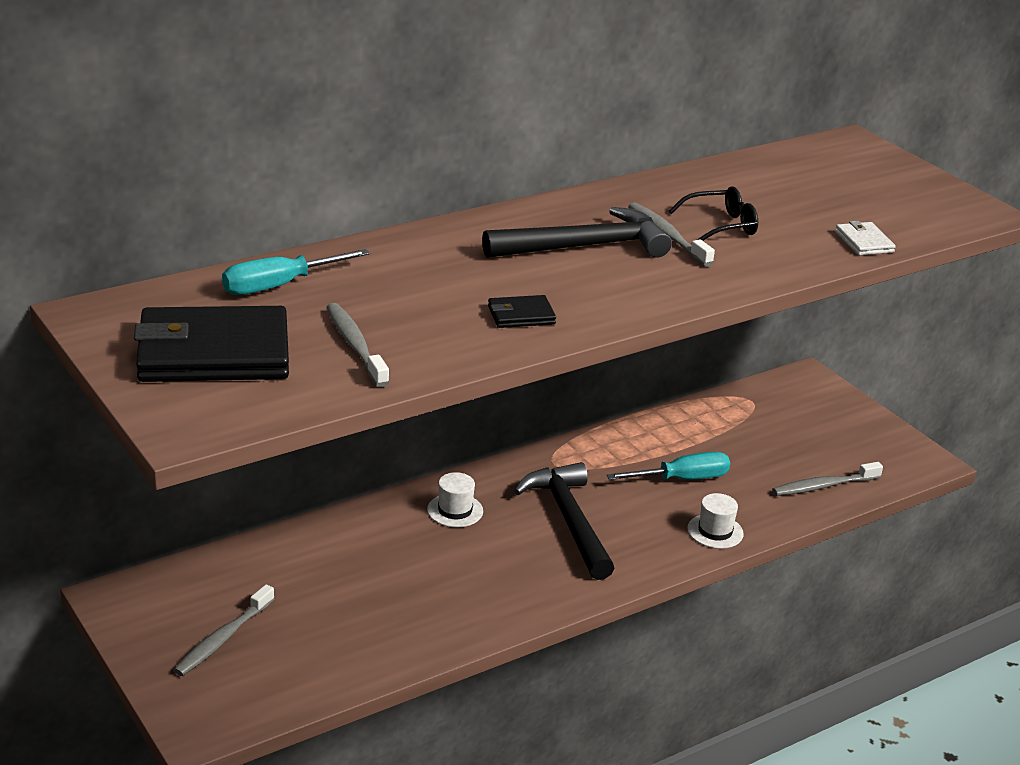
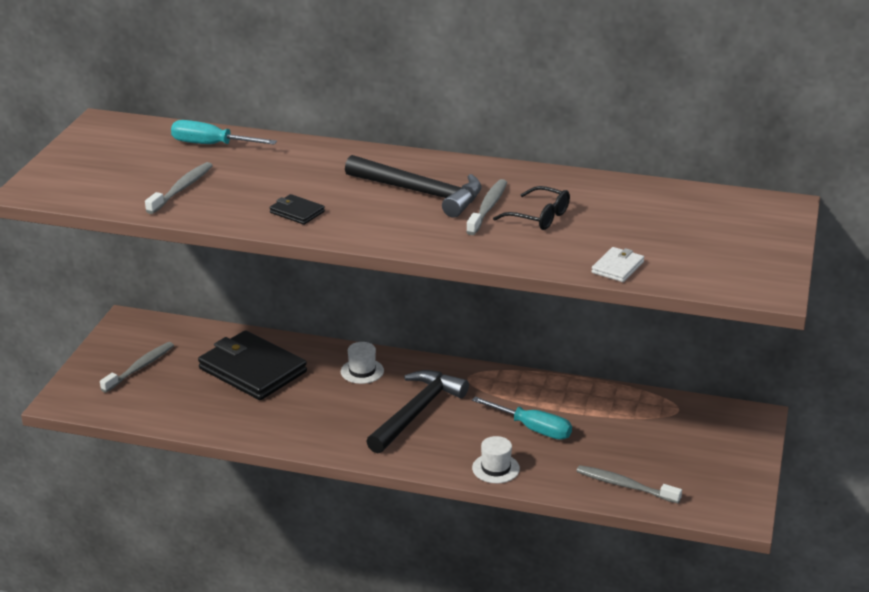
camera: 50 degrees right, 0 degrees up
black wallet [134,306,289,382] -> black wallet moved to [198,330,307,400]
grey toothbrush [174,584,275,676] -> grey toothbrush turned 135 degrees clockwise [100,342,174,393]

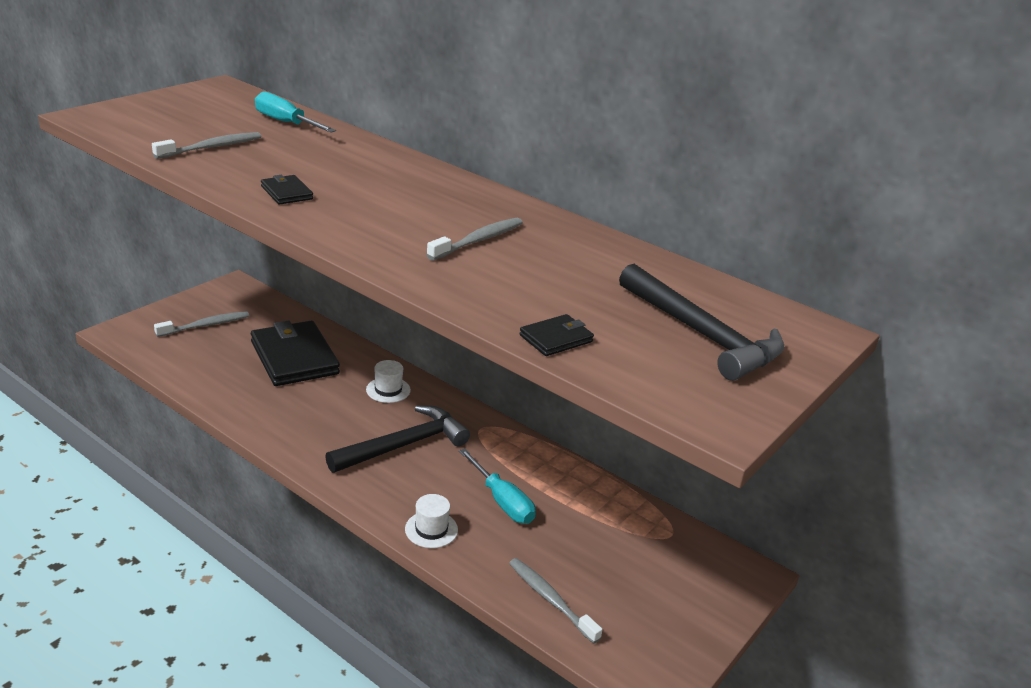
camera: 20 degrees right, 0 degrees up
black hammer [345,155,482,218] -> black hammer moved to [619,264,784,381]
black glasses [493,186,570,230] -> none
white wallet [591,247,644,282] -> black wallet [519,314,594,356]

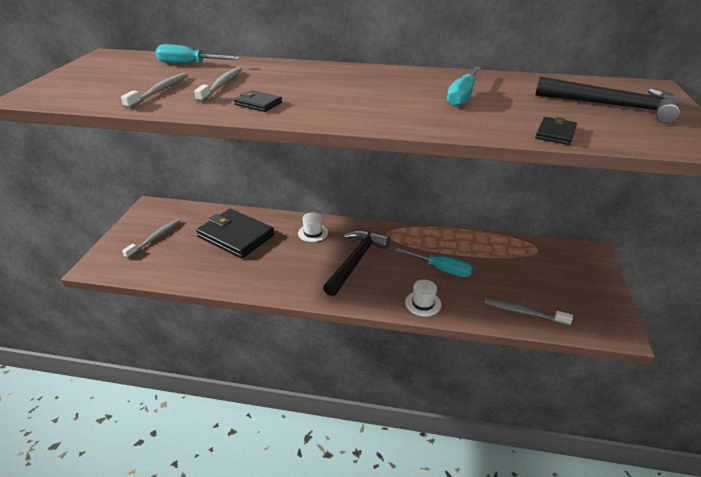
camera: 25 degrees left, 5 degrees up
grey toothbrush [427,218,523,260] -> grey toothbrush moved to [194,67,242,103]
none -> turquoise screwdriver [447,67,481,107]

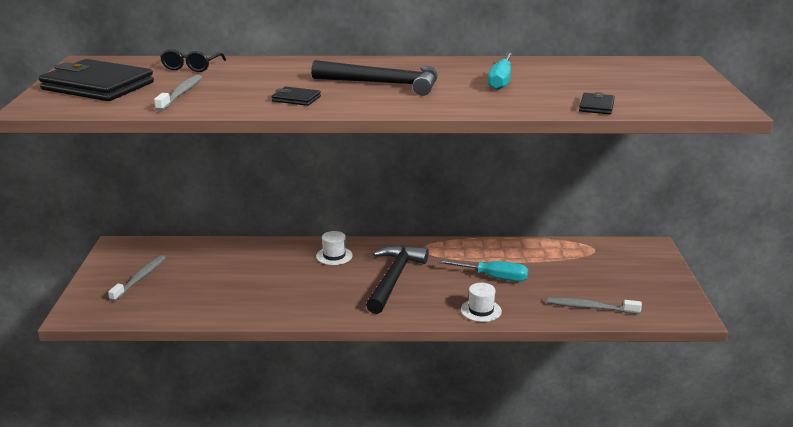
camera: 10 degrees left, 10 degrees down
turquoise screwdriver [155,44,240,64] -> black glasses [160,49,226,72]
grey toothbrush [194,67,242,103] -> none
black wallet [196,209,274,258] -> black wallet moved to [39,59,154,101]
black hammer [536,77,681,124] -> black hammer moved to [311,60,438,96]

